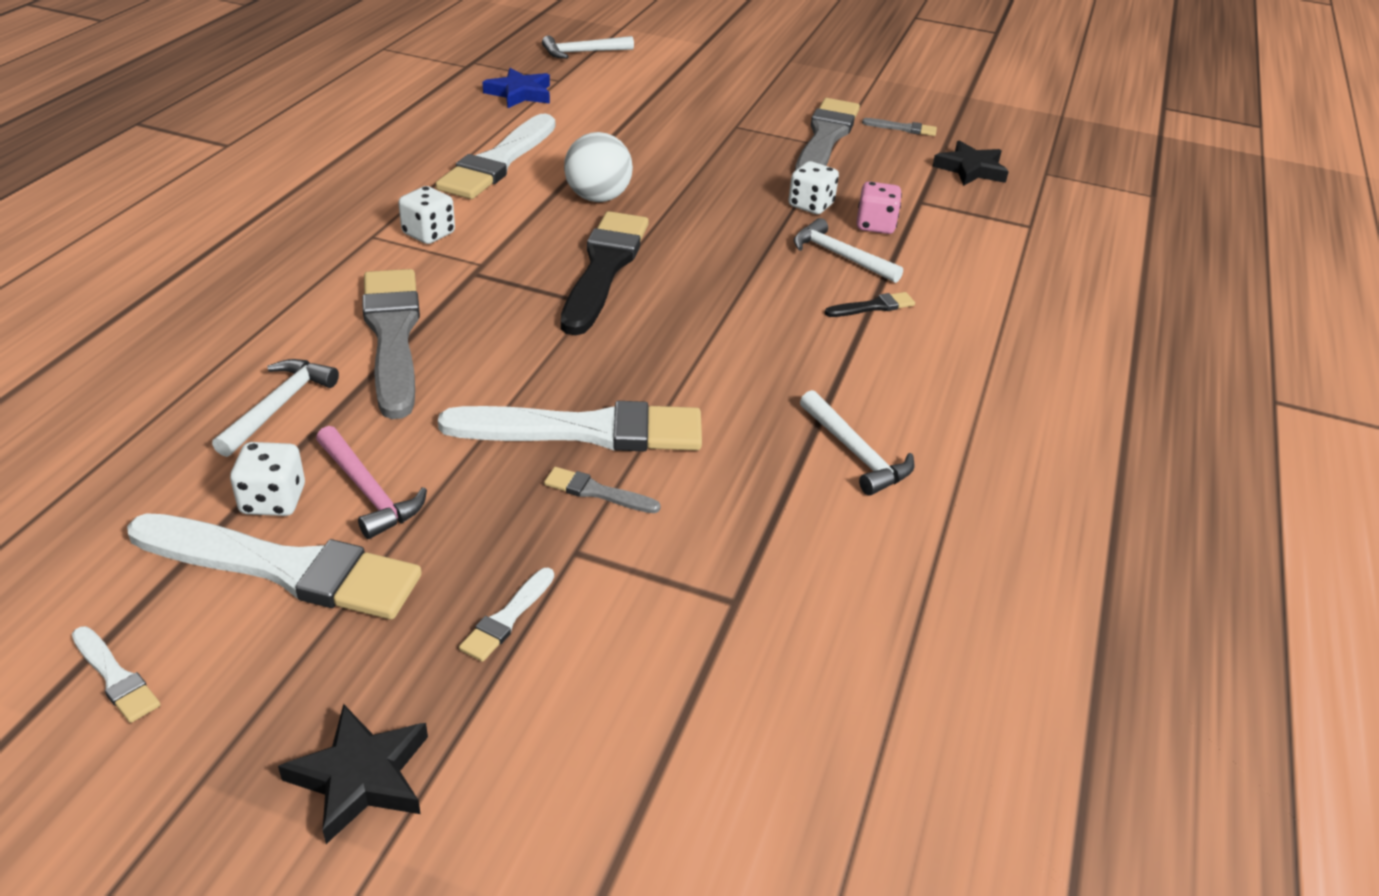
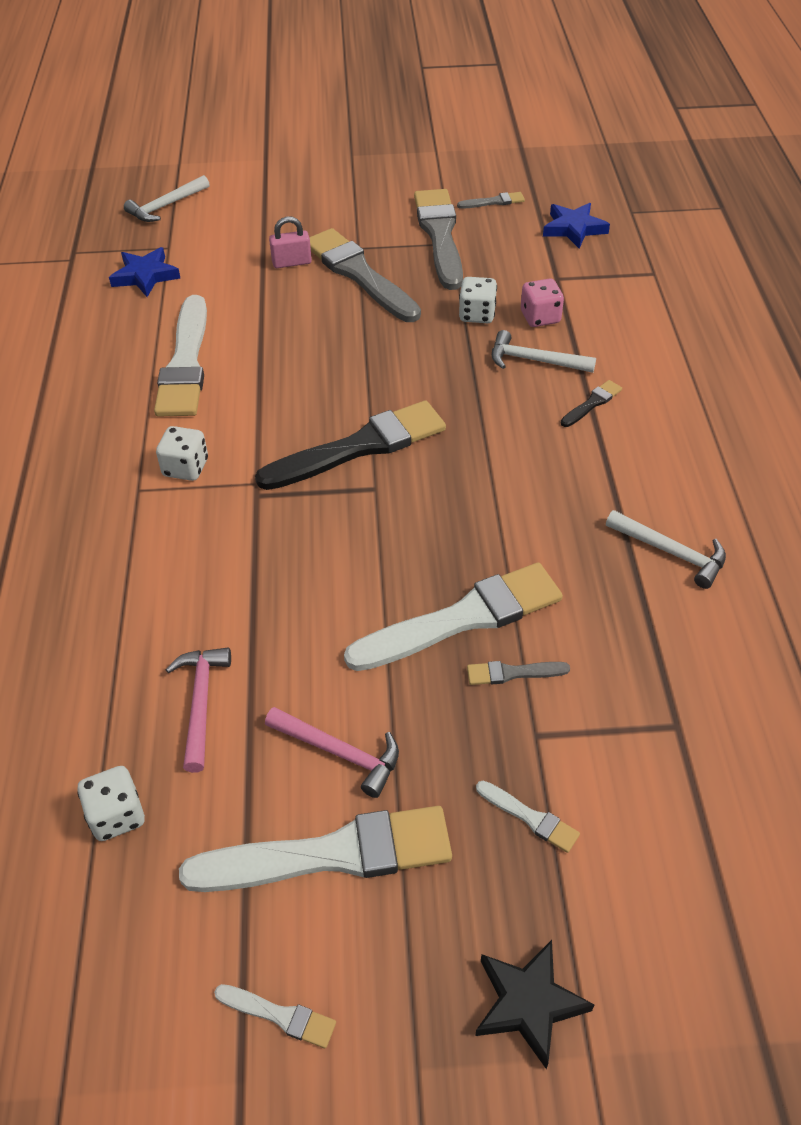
camera: 20 degrees left, 10 degrees up
white hammer [212,359,339,457] -> pink hammer [166,647,231,773]
white dice [230,442,305,516] -> white dice moved to [77,766,145,841]
grey brush [362,269,420,419] -> grey brush moved to [309,228,421,322]
white brush [459,568,554,662] -> white brush turned 60 degrees counterclockwise [476,781,580,853]
black brush [561,211,649,335] -> black brush turned 75 degrees clockwise [255,400,446,490]
white ball [564,132,633,202] -> none
black star [932,140,1009,186] -> blue star [543,203,610,249]
none -> pink padlock [269,216,312,268]

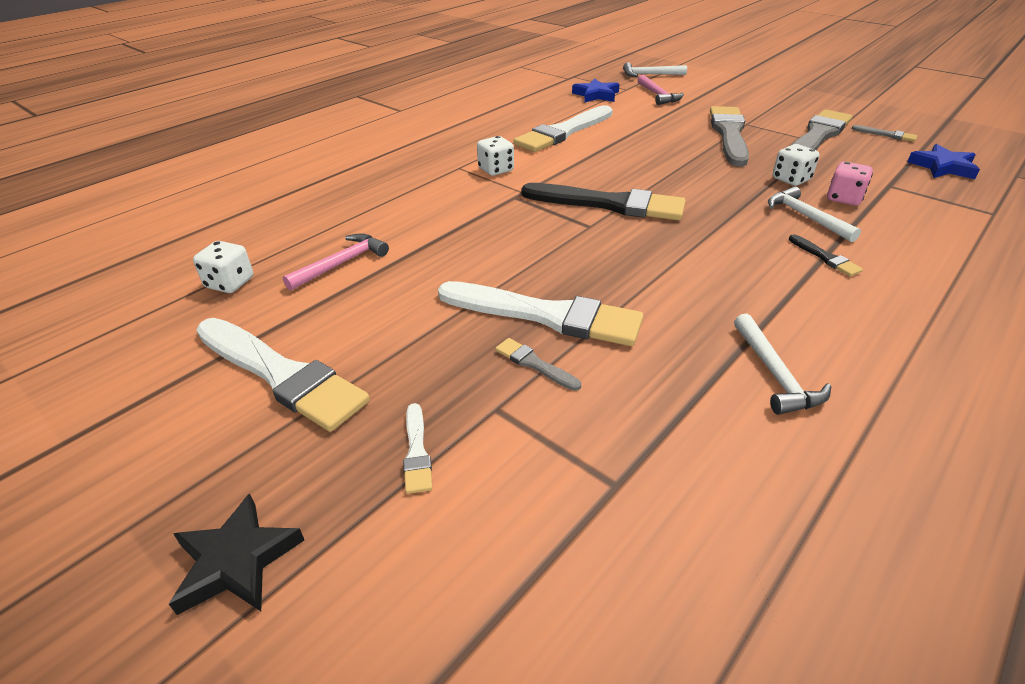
camera: 45 degrees right, 10 degrees down
white brush [214,984,336,1049] -> none
pink hammer [265,707,399,798] -> pink hammer moved to [637,75,684,105]
pink padlock [269,216,312,268] -> none
black brush [561,380,622,427] -> black brush turned 60 degrees clockwise [789,234,863,277]

